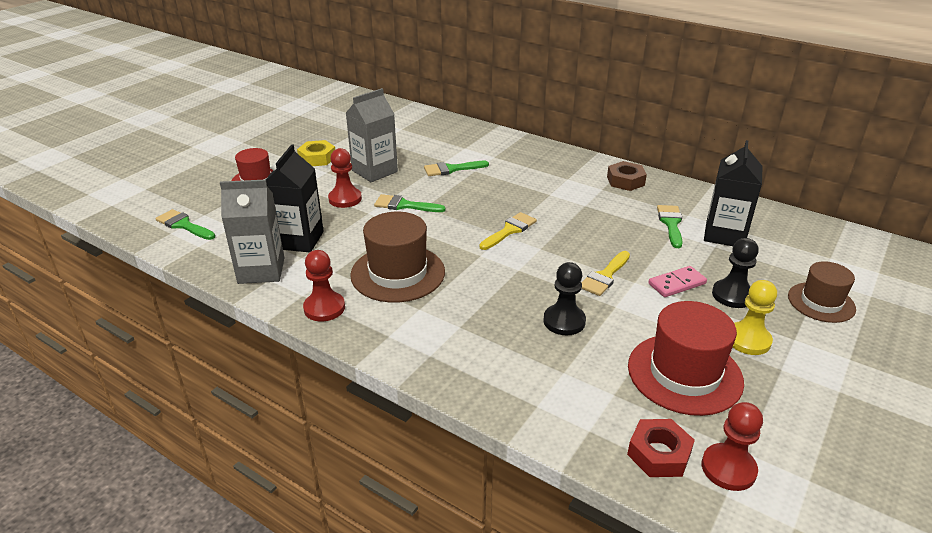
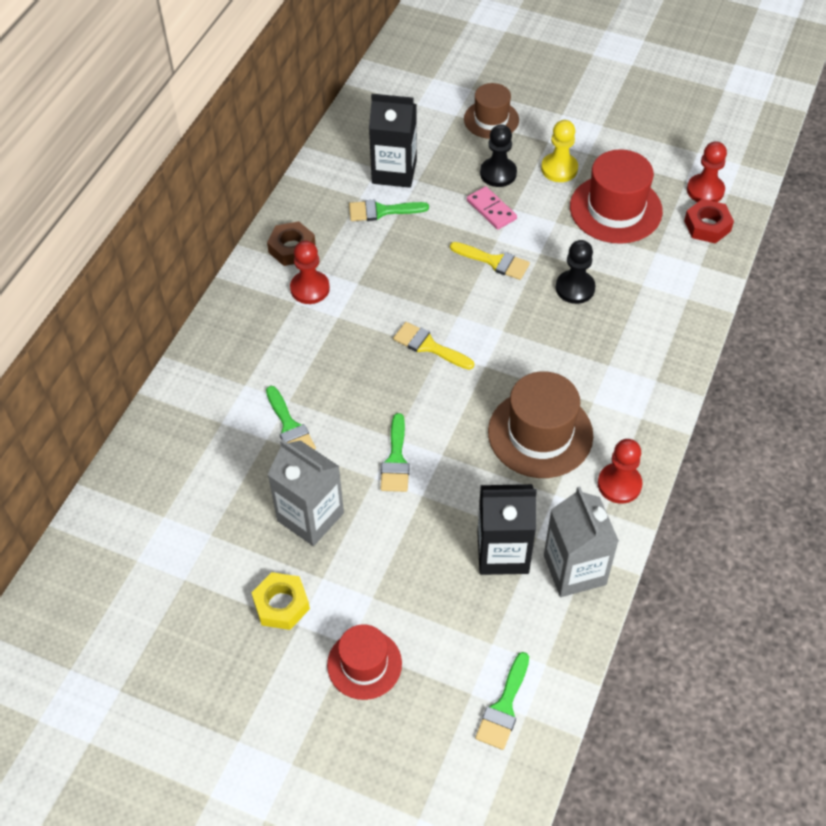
camera: 100 degrees left, 20 degrees up
red pawn [328,148,362,208] -> red pawn moved to [290,241,330,304]

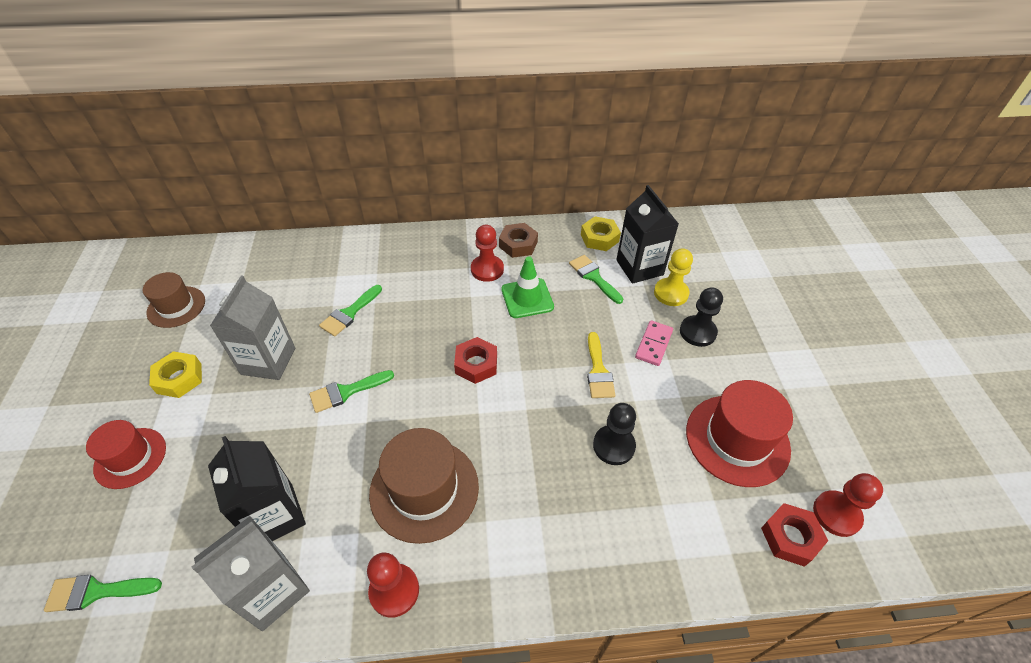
camera: 60 degrees right, 5 degrees down
yellow brush [393,322,474,370] -> red nut [454,337,497,384]
brown hat [464,83,519,139] -> brown hat moved to [143,272,205,328]
yellow pawn [541,120,578,182] -> yellow pawn moved to [654,248,693,306]
none -> green traffic cone [502,256,554,318]
none -> yellow nut [581,216,621,251]

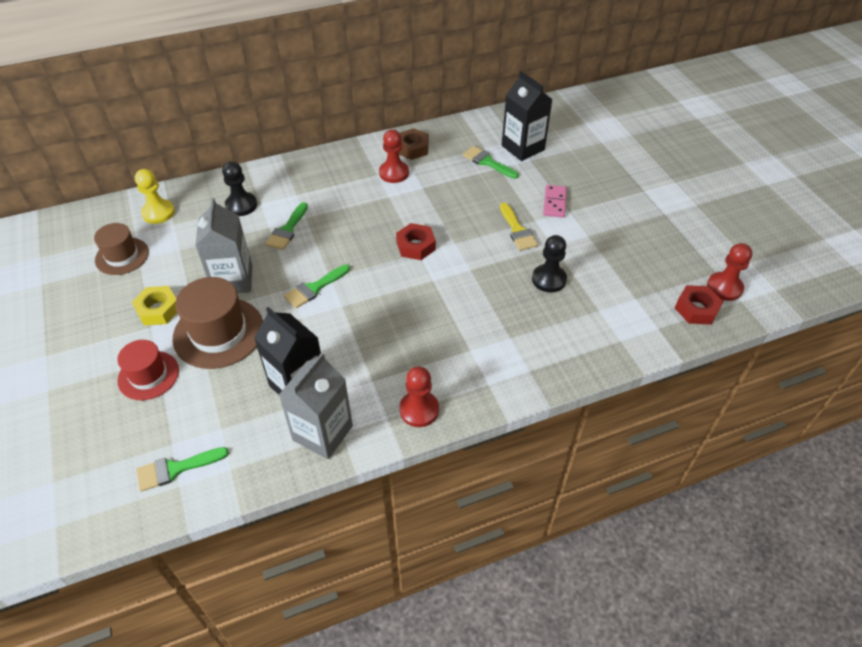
camera: 15 degrees left, 0 degrees up
brown hat [369,428,479,544] -> brown hat moved to [172,277,263,369]
green traffic cone [502,256,554,318] -> none
yellow nut [581,216,621,251] -> none
yellow pawn [654,248,693,306] -> yellow pawn moved to [135,169,175,224]
black pawn [680,287,723,347] -> black pawn moved to [222,161,257,216]
red hat [686,380,793,487] -> none

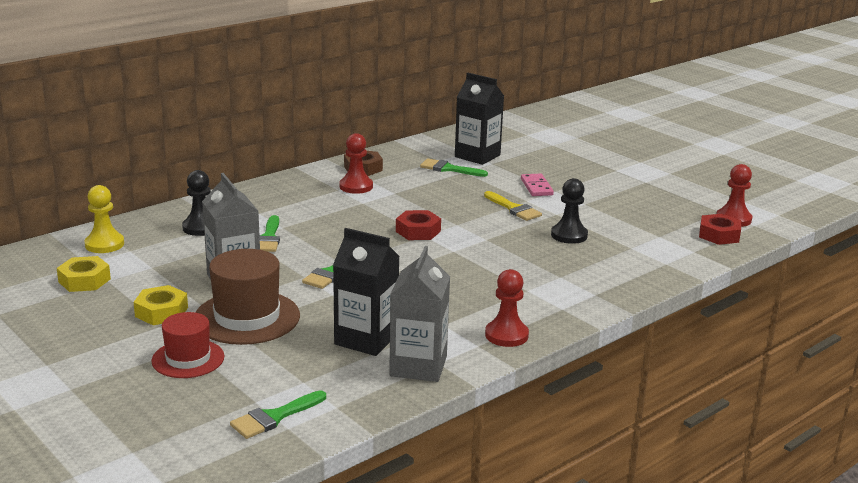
camera: 20 degrees left, 25 degrees down
brown hat [94,223,149,275] -> yellow nut [57,256,111,292]

